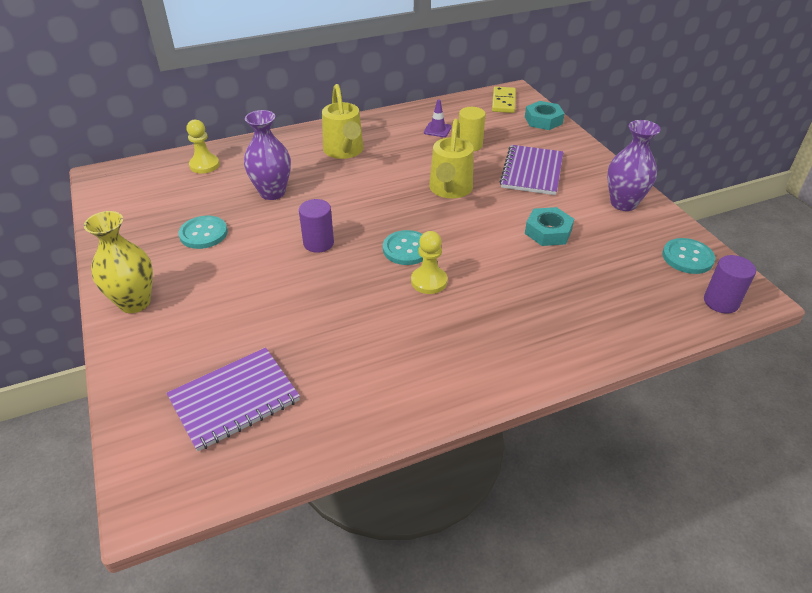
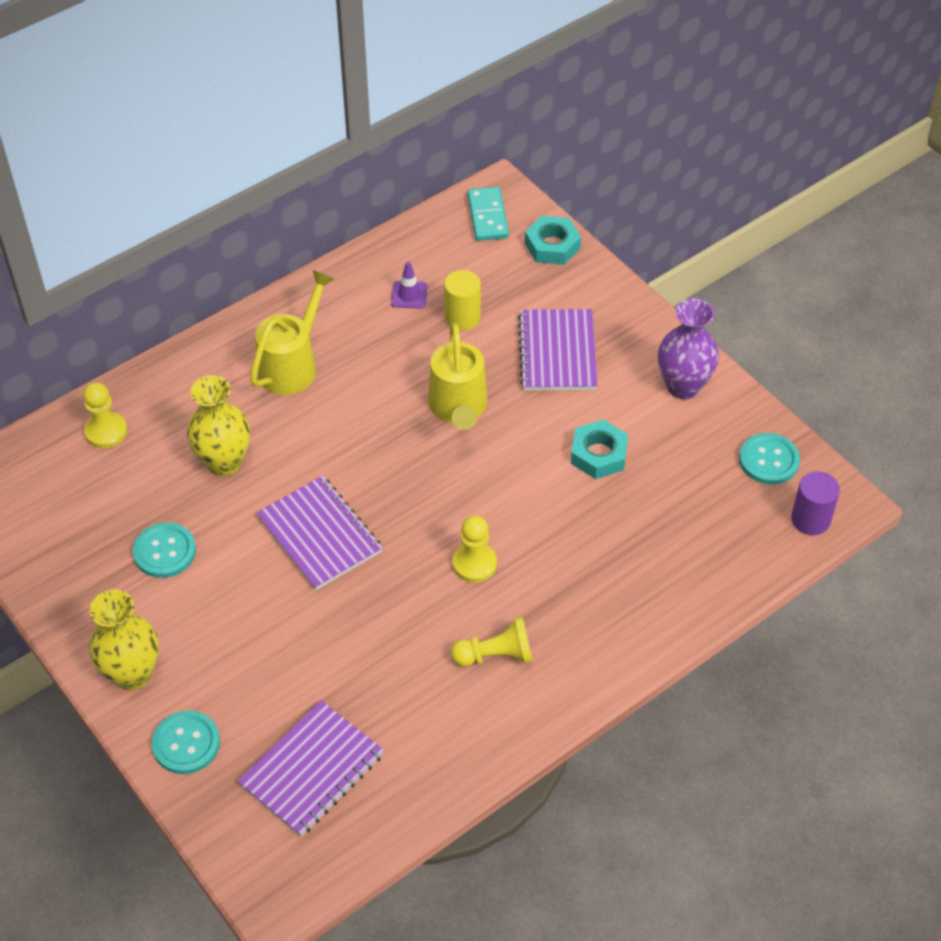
camera: 15 degrees left, 10 degrees up
purple vase [244,110,291,200] -> yellow vase [187,375,250,476]
purple cylinder [299,199,334,253] -> purple notebook [257,476,382,590]
yellow watering can [322,84,364,159] -> yellow watering can turned 120 degrees counterclockwise [250,270,334,395]
turquoise button [383,230,423,265] -> turquoise button moved to [152,710,220,774]
yellow domino [492,87,516,113] -> turquoise domino [467,187,509,241]
none -> yellow pawn [451,617,532,667]

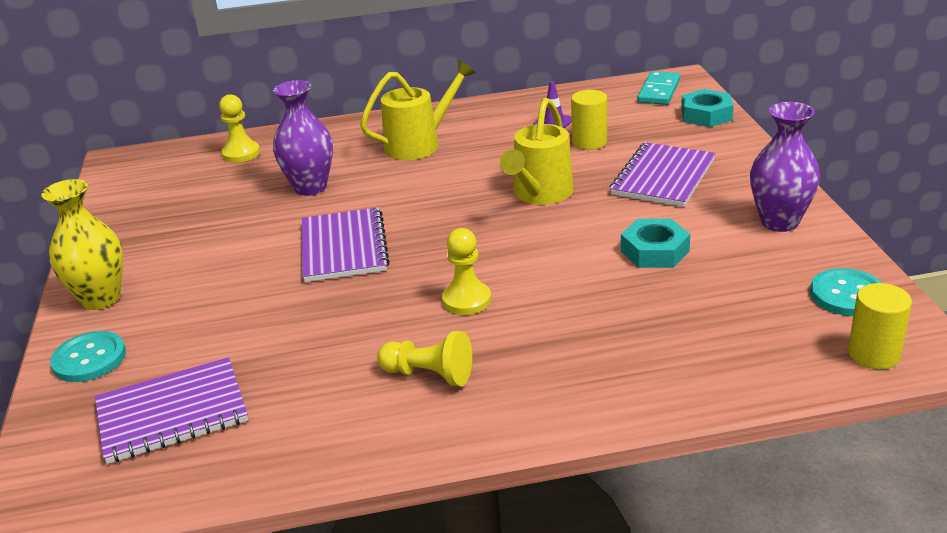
camera: 30 degrees right, 20 degrees down
turquoise button [133,522,196,578] -> none
yellow vase [187,375,250,476] -> purple vase [273,80,333,196]
purple cylinder [791,471,840,535] -> yellow cylinder [848,283,912,369]

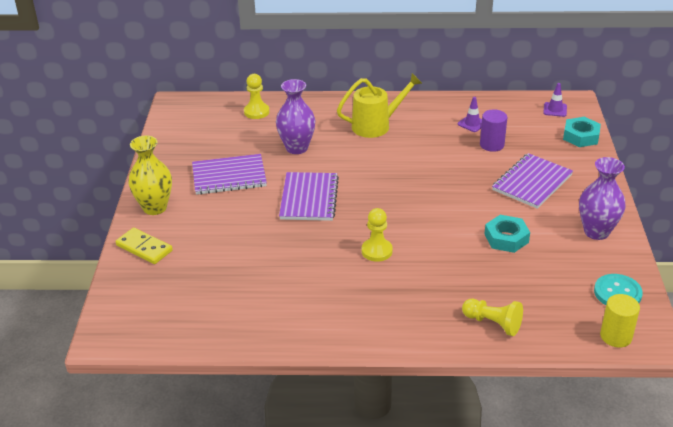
camera: 10 degrees right, 5 degrees up
turquoise button [50,331,126,382] -> yellow domino [116,228,173,264]
purple notebook [95,357,248,464] -> purple notebook moved to [192,154,267,195]
yellow pawn [377,331,472,386] -> yellow pawn moved to [462,299,523,336]
yellow watering can [500,98,574,205] -> none
yellow cylinder [571,90,607,150] -> purple cylinder [480,109,508,152]
turquoise domino [637,71,680,105] -> purple traffic cone [543,83,567,117]

